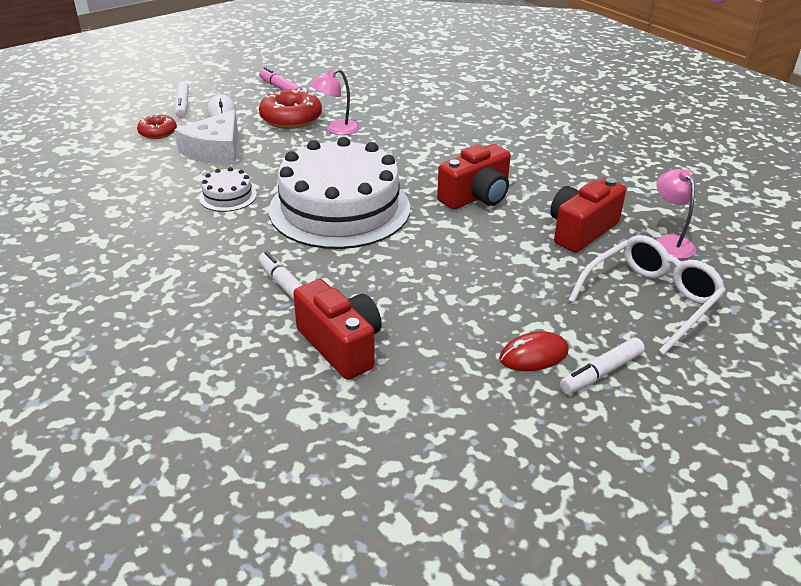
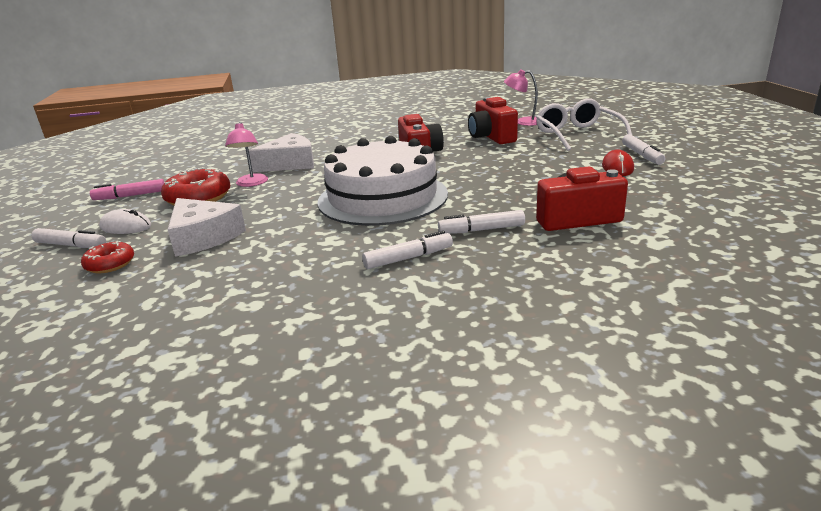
camera: 60 degrees left, 10 degrees down
white cake [199,167,257,212] -> none
none -> white cheese [249,133,314,172]
none -> white marker [362,231,453,269]

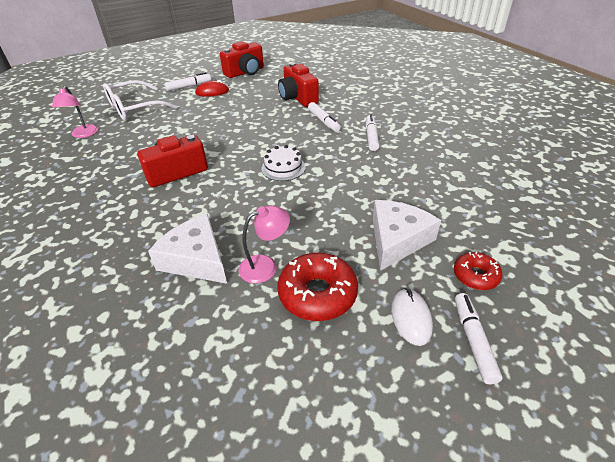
camera: 110 degrees left, 15 degrees up
pink marker [90,179,165,200] -> none
white cake [317,136,448,226] -> white cake [261,145,305,181], size x0.41
white marker [362,231,453,269] -> white marker turned 45 degrees clockwise [366,114,379,151]
red camera [468,97,518,144] -> red camera moved to [220,41,264,78]

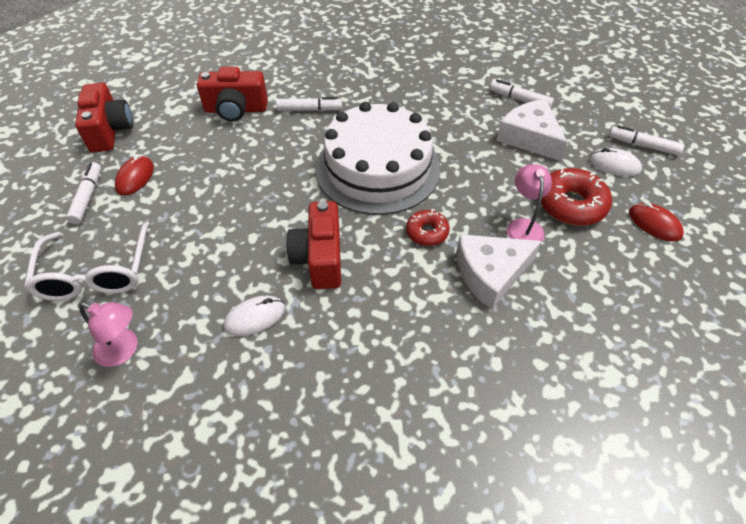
camera: 65 degrees left, 10 degrees up
white cake [261,145,305,181] -> white cake [315,102,440,215], size x2.43
white marker [366,114,379,151] -> white marker moved to [490,80,554,108]
red donut [454,251,503,290] -> red donut moved to [406,210,450,246]
none -> white mouse [224,296,285,336]
none -> red mouse [629,202,684,241]

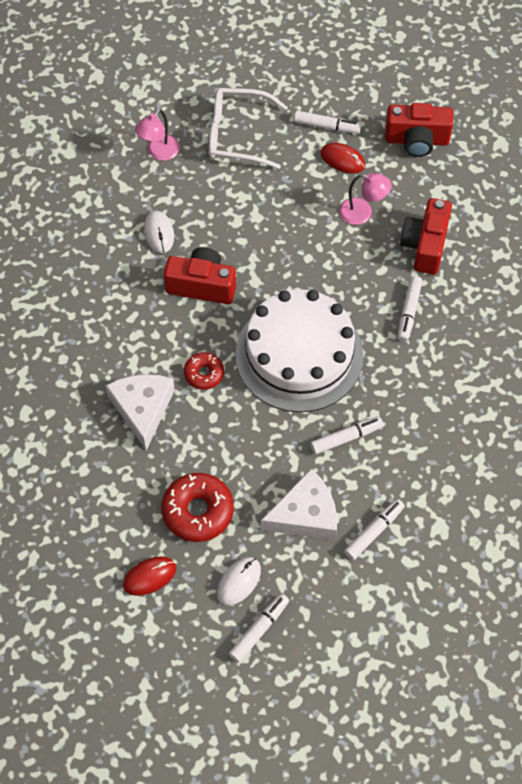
camera: 105 degrees right, 10 degrees up
pink lamp [507,164,552,241] -> pink lamp moved to [339,173,392,225]
none -> white marker [310,416,383,454]

